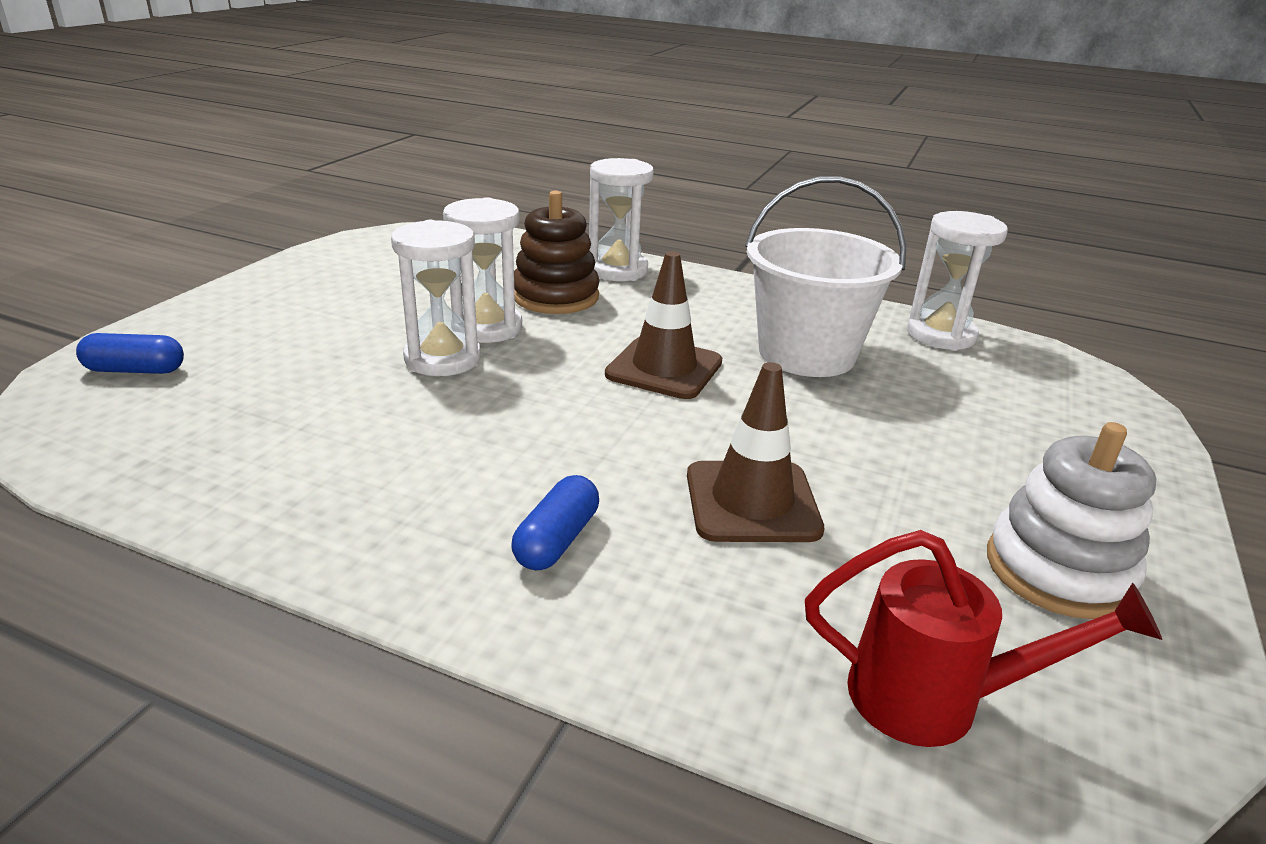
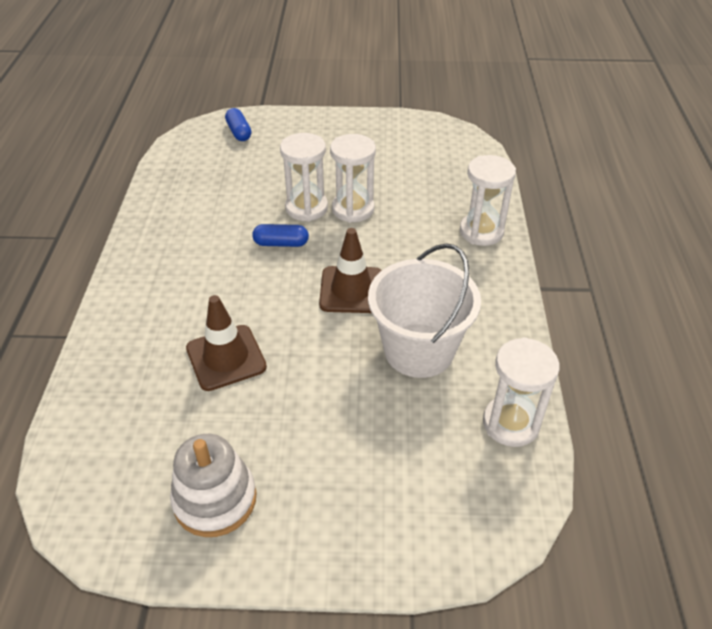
camera: 70 degrees right, 15 degrees up
blue capsule [511,475,599,570] -> blue capsule moved to [252,224,309,247]
brown stacking toy [514,190,600,314] -> none
red watering can [805,530,1162,747] -> none

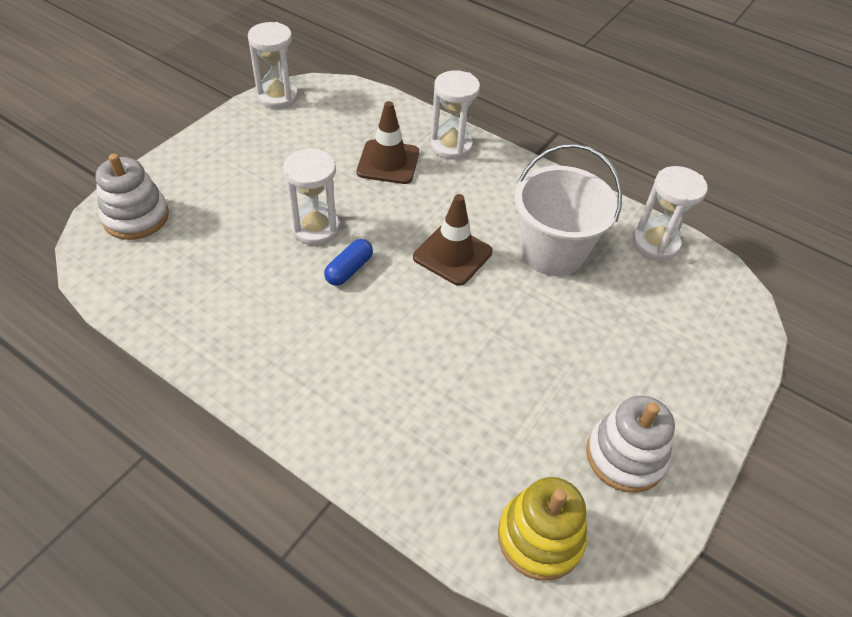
camera: 60 degrees left, 5 degrees up
brown traffic cone [186,295,267,391] -> brown traffic cone moved to [357,101,419,184]
blue capsule [225,108,252,141] -> white stacking toy [96,154,169,240]
white hourglass [330,134,376,223] -> white hourglass moved to [248,22,298,109]
none -> yellow stacking toy [498,477,587,581]

